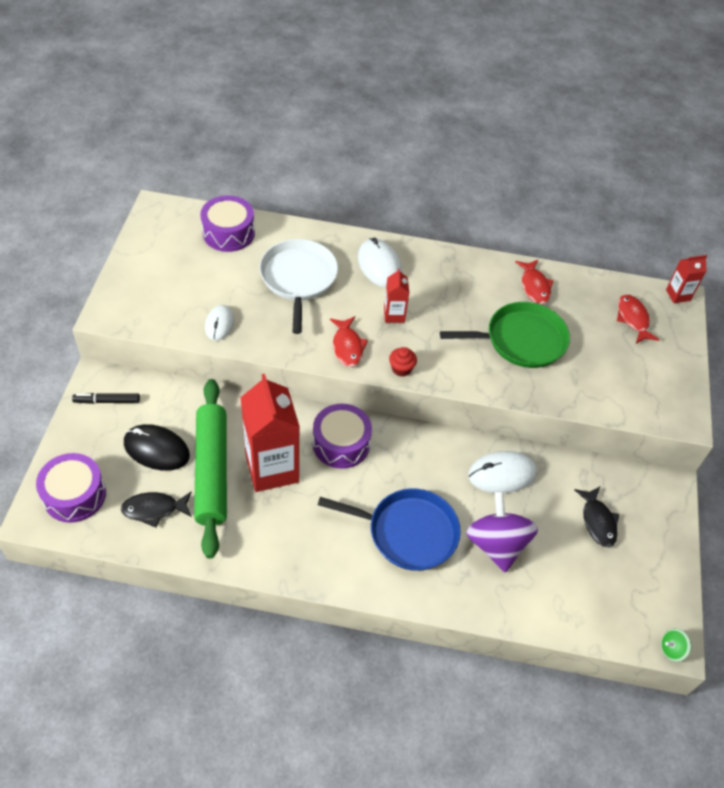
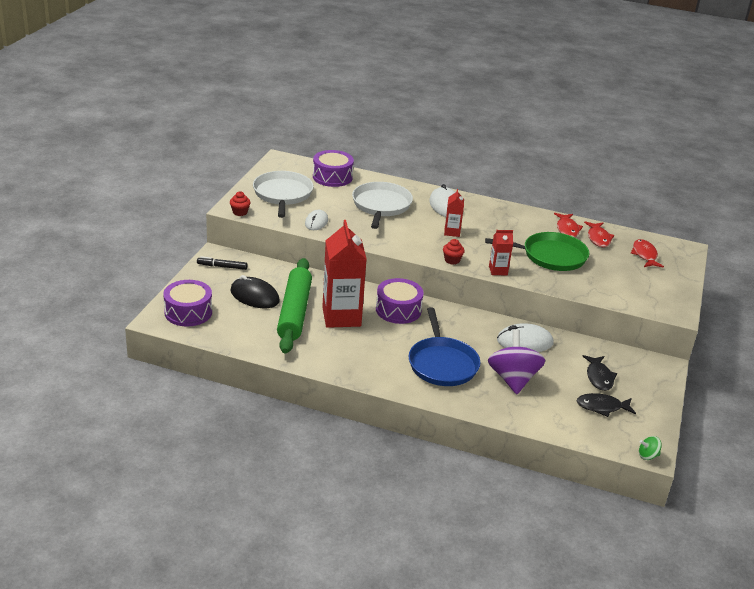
camera: 10 degrees right, 20 degrees down
black fish [121,492,192,527] -> black fish moved to [577,393,636,417]
blue pan [318,488,461,571] -> blue pan turned 60 degrees clockwise [409,308,480,386]
red fish [330,317,368,367] -> red fish moved to [584,221,614,247]
red carton [666,255,707,303] -> red carton moved to [489,230,513,275]
none -> red cupcake [230,192,251,216]
none -> white pan [253,171,314,218]

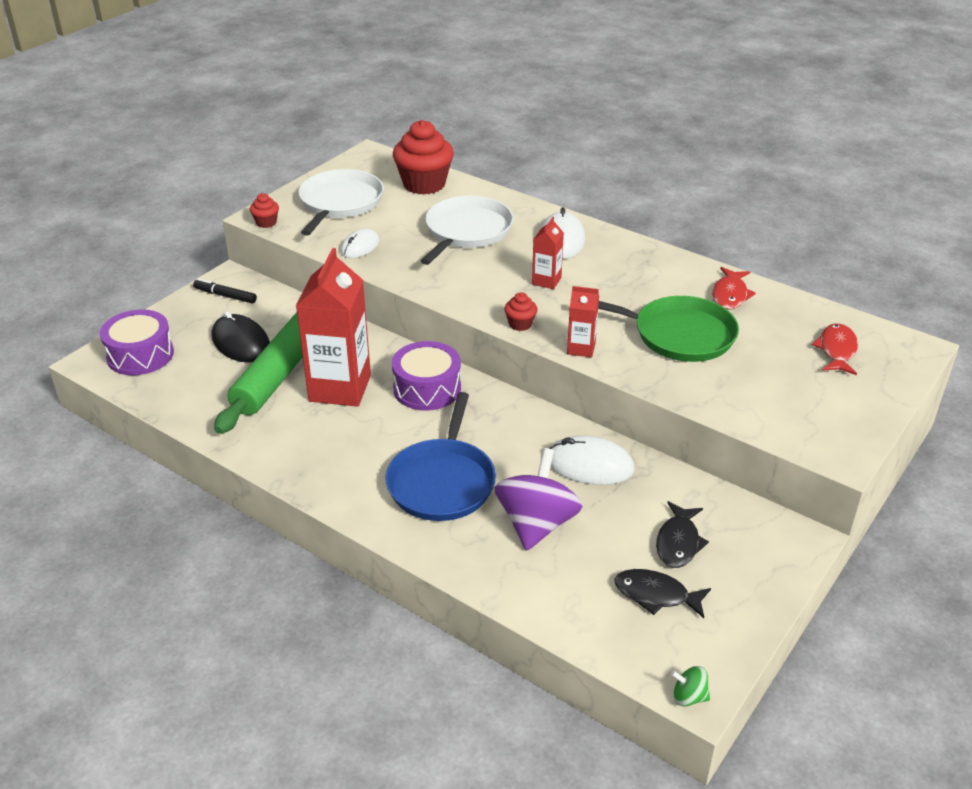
camera: 20 degrees right, 5 degrees up
purple drum [313,150,354,187] -> red cupcake [393,120,454,195]
red fish [584,221,614,247] -> none

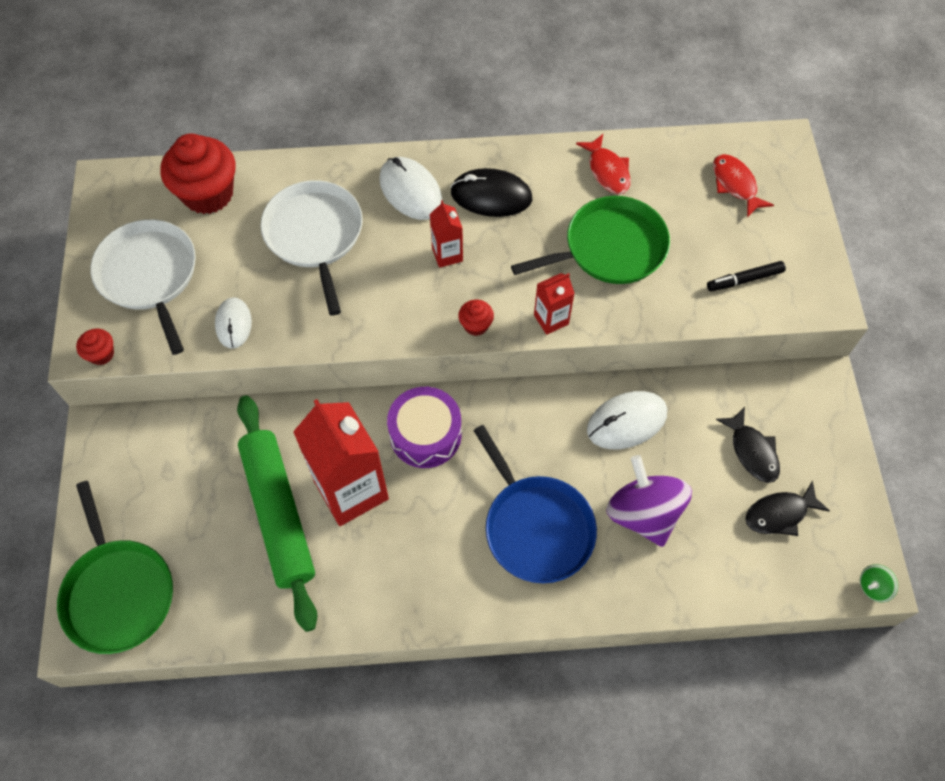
camera: 40 degrees left, 25 degrees up
purple drum [100,309,174,375] -> green pan [57,481,173,654]
black marker [193,278,257,303] -> black marker moved to [707,261,786,291]
black mouse [212,311,270,363] -> black mouse moved to [451,168,532,217]

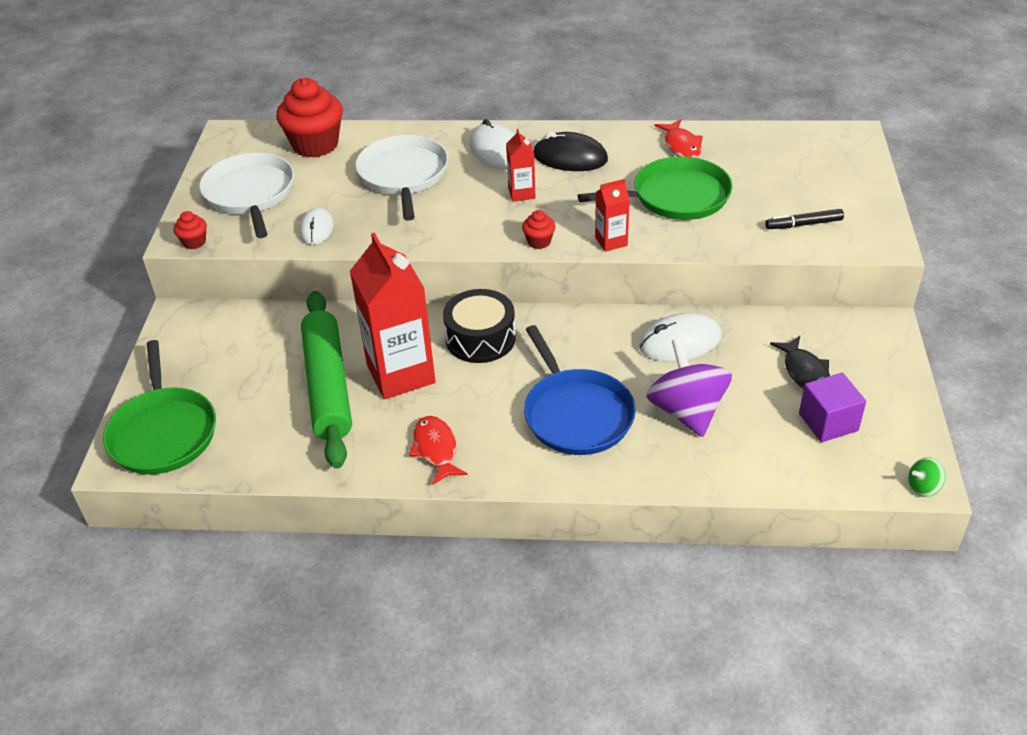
camera: 10 degrees right, 20 degrees down
purple drum [387,387,462,468] -> black drum [443,289,516,363]
red fish [713,154,774,218] -> red fish moved to [409,416,468,485]
black fish [745,481,830,536] -> purple cube [799,373,866,442]

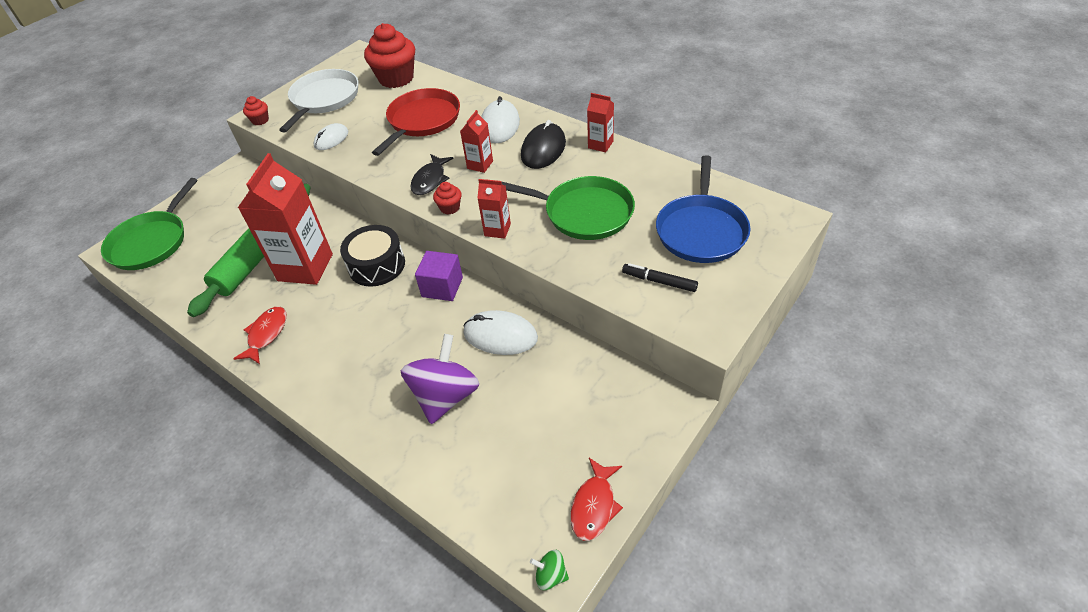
camera: 35 degrees right, 5 degrees up
white pan [355,135,448,221] -> red pan [372,88,460,156]
blue pan [524,325,636,455] -> blue pan moved to [656,155,750,263]
black mouse [533,132,608,171] -> black mouse turned 60 degrees clockwise [521,120,566,169]
red fish [655,119,703,158] -> red fish moved to [570,458,623,541]
black fish [770,336,830,389] -> black fish moved to [410,154,454,195]
purple cube [799,373,866,442] -> purple cube moved to [415,251,463,301]
none -> red carton [587,93,614,152]

